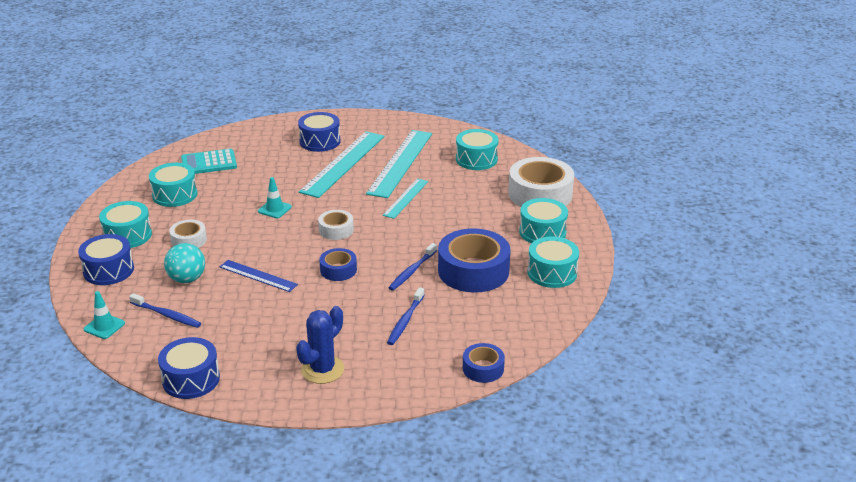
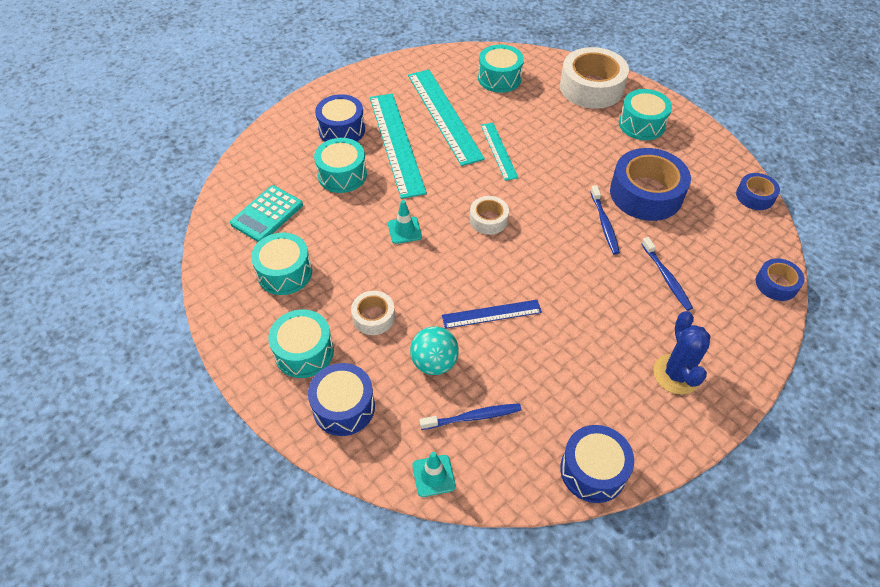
camera: 40 degrees left, 20 degrees up
blue tape [319,248,357,281] -> blue tape moved to [736,173,780,210]
turquoise drum [528,236,579,288] -> turquoise drum moved to [314,138,367,193]

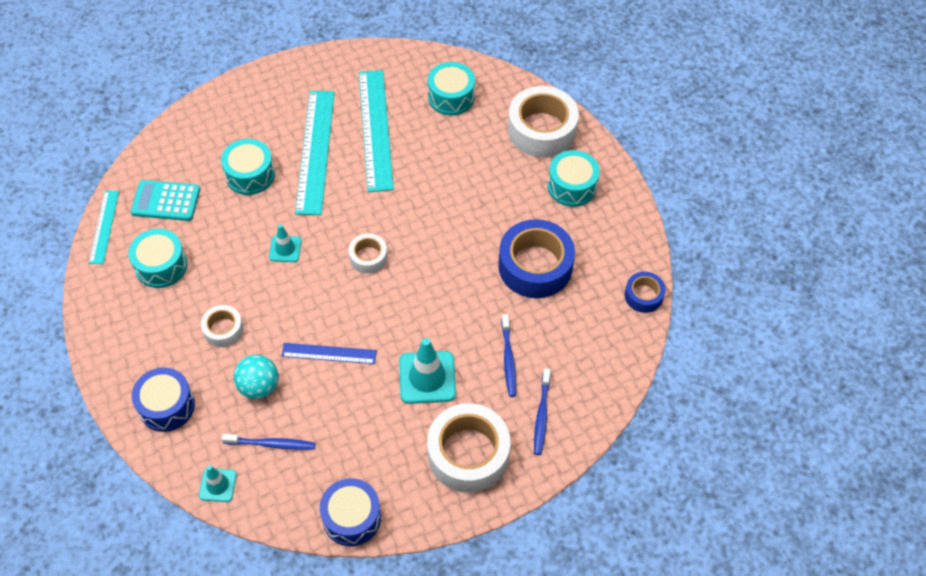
camera: 15 degrees right, 5 degrees up
turquoise calculator [230,185,303,242] -> turquoise calculator turned 45 degrees clockwise [131,180,200,221]
turquoise drum [268,309,334,378] -> none
blue drum [315,94,365,142] -> none
turquoise ruler [481,123,518,181] -> turquoise ruler moved to [89,191,119,264]
blue toothbrush [590,185,620,255] -> blue toothbrush moved to [534,369,551,455]
blue cactus [653,311,711,394] -> white tape [427,403,510,492]
blue tape [756,258,804,301] -> none
none -> turquoise traffic cone [399,338,456,404]

